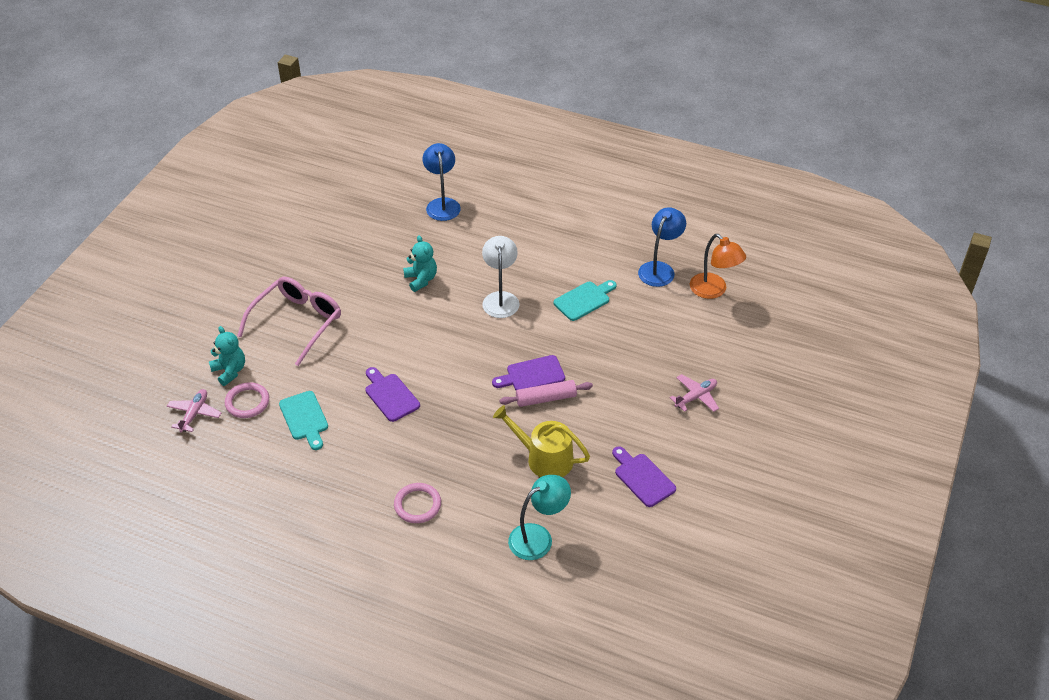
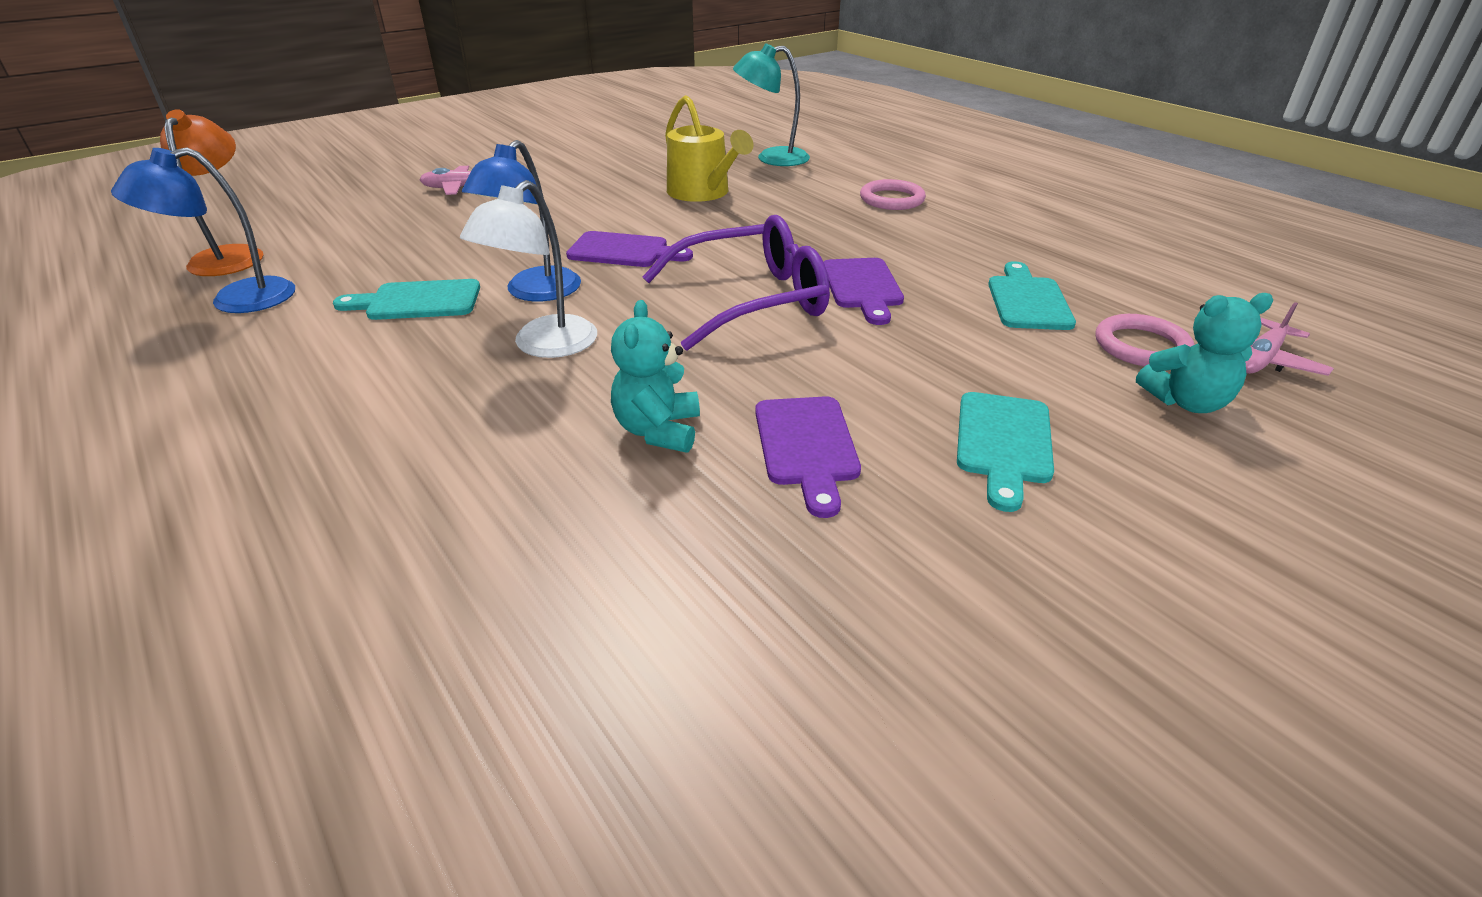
camera: 150 degrees left, 10 degrees down
turquoise teddy bear [209,326,245,386] -> turquoise teddy bear turned 90 degrees counterclockwise [1136,293,1273,413]
pink glasses [237,277,341,366] -> turquoise cutting board [957,392,1054,512]
blue lamp [423,143,461,221] -> blue lamp moved to [462,140,581,301]
pink rolling pin [499,380,593,407] -> none
purple cutting board [612,447,676,507] -> purple cutting board moved to [755,396,861,518]
none -> purple glasses [643,215,830,350]

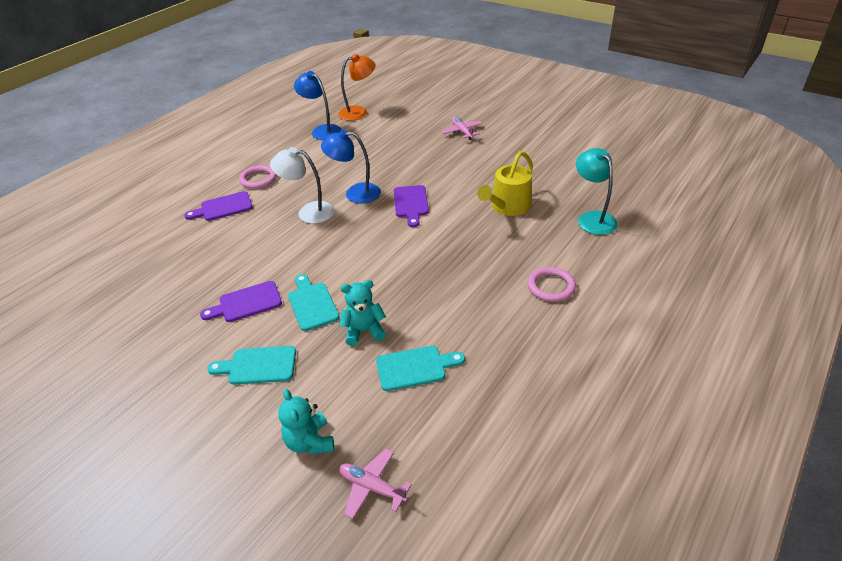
camera: 75 degrees right, 5 degrees up
turquoise cutting board [333,279,480,320] -> turquoise cutting board moved to [288,274,339,331]
turquoise teddy bear [611,300,700,452] -> turquoise teddy bear moved to [340,280,386,346]
purple glasses [643,215,830,350] -> none
purple cutting board [824,258,904,325] -> purple cutting board moved to [184,191,253,221]
pink ring [1095,314,1195,367] -> pink ring moved to [239,165,277,189]

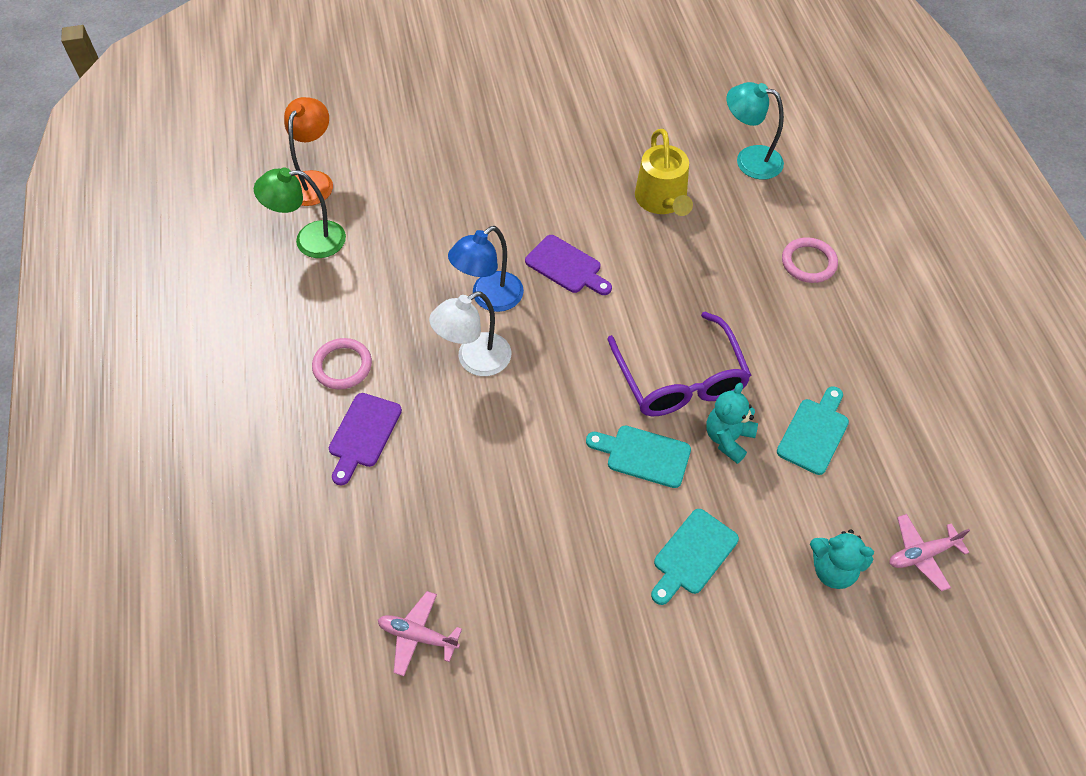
camera: 50 degrees left, 15 degrees up
purple cutting board [200,281,282,322] -> none
blue lamp [294,71,342,140] -> green lamp [254,168,346,258]
pink plane [441,117,482,140] -> pink plane moved to [378,591,462,676]
none -> purple glasses [607,312,751,416]

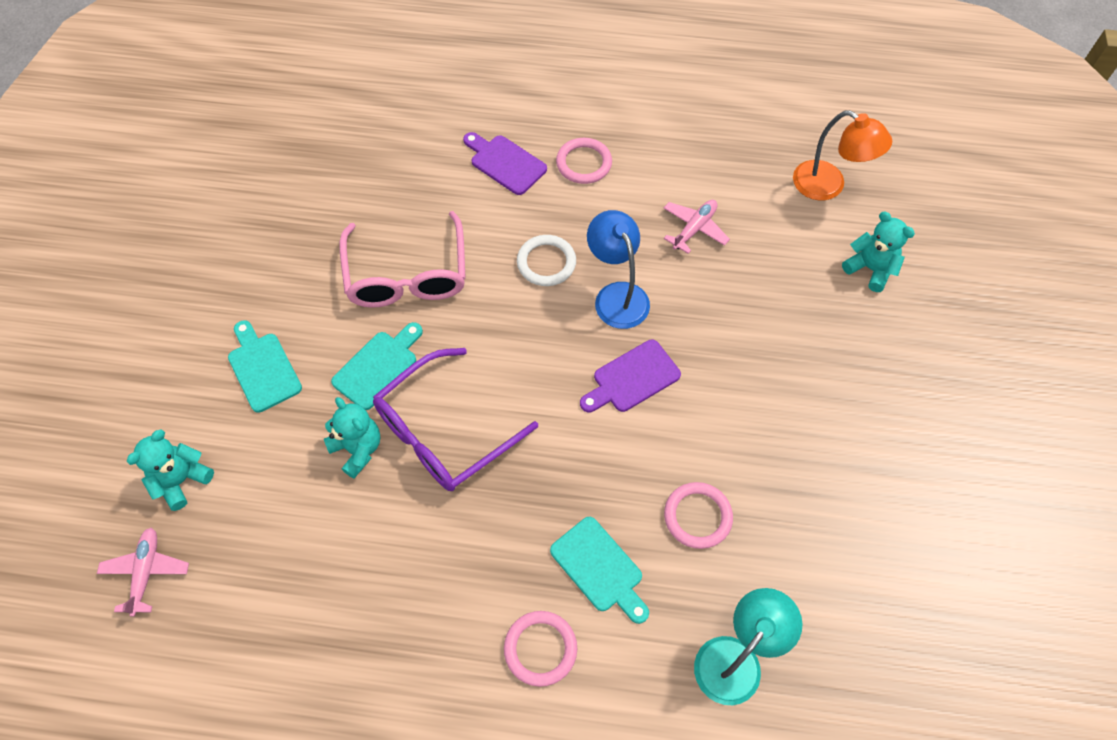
camera: 110 degrees right, 5 degrees up
green lamp [254,168,346,258] -> none
pink plane [378,591,462,676] -> pink plane moved to [664,200,730,254]
white lamp [429,291,512,376] -> white ring [517,235,576,286]
purple glasses [607,312,751,416] -> purple glasses turned 45 degrees counterclockwise [373,348,538,491]
yellow watering can [635,129,693,216] -> pink ring [664,482,733,549]
turquoise cutting board [777,386,849,475] -> turquoise cutting board moved to [550,517,649,624]
none -> pink glasses [340,211,466,308]
none -> turquoise teddy bear [842,212,915,292]

